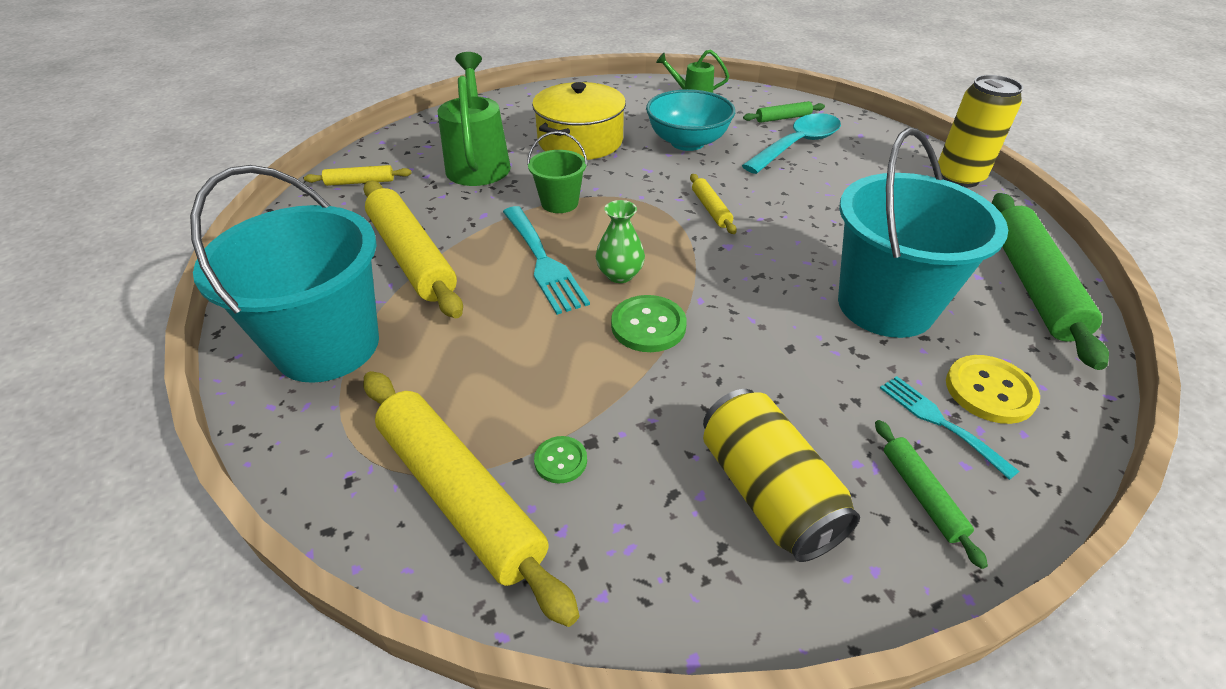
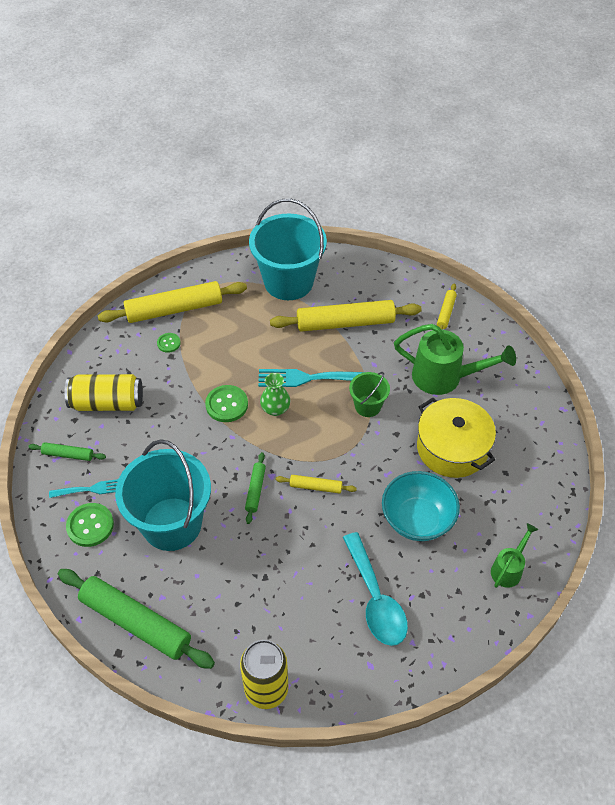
camera: 115 degrees right, 10 degrees up
green rolling pin [743,101,825,123] -> green rolling pin moved to [245,452,266,524]
yellow button [946,355,1040,424] -> green button [66,503,114,547]

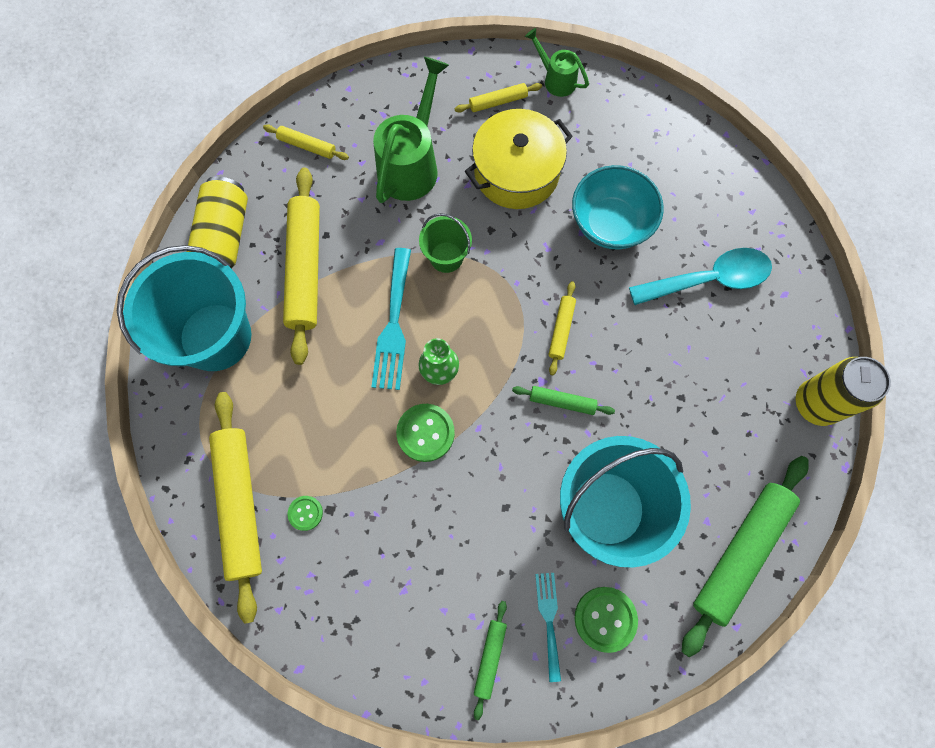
camera: 85 degrees left, 20 degrees up
yellow can [65,374,143,411] -> yellow can moved to [186,176,248,269]
green watering can [491,523,538,588] -> green watering can moved to [525,28,589,97]
none -> yellow rolling pin [454,83,542,113]

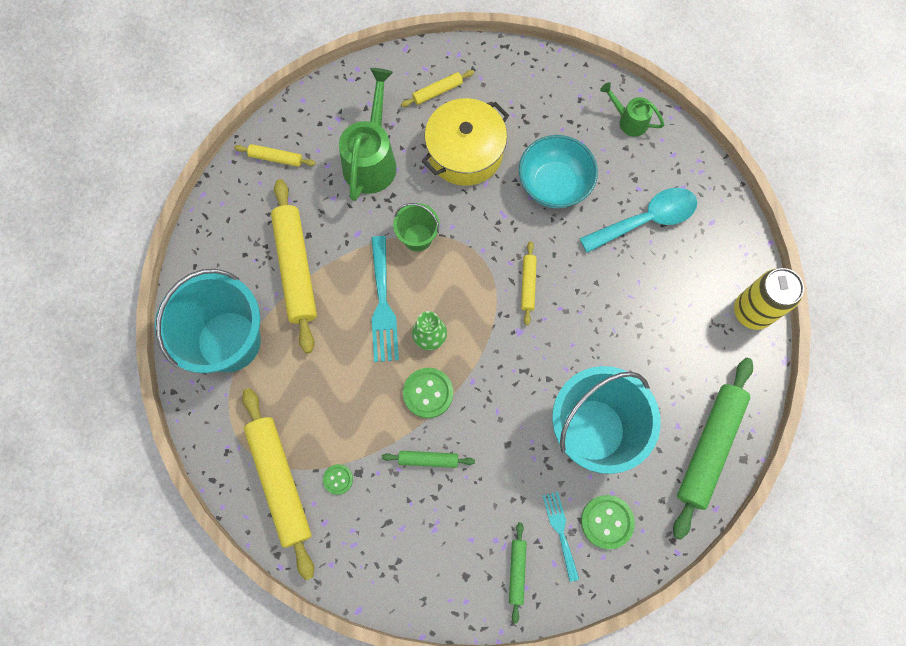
camera: 10 degrees left, 0 degrees up
yellow can [186,176,248,269] -> none
green rolling pin [512,386,615,415] -> green rolling pin moved to [382,451,475,468]
green watering can [525,28,589,97] -> green watering can moved to [600,82,664,137]

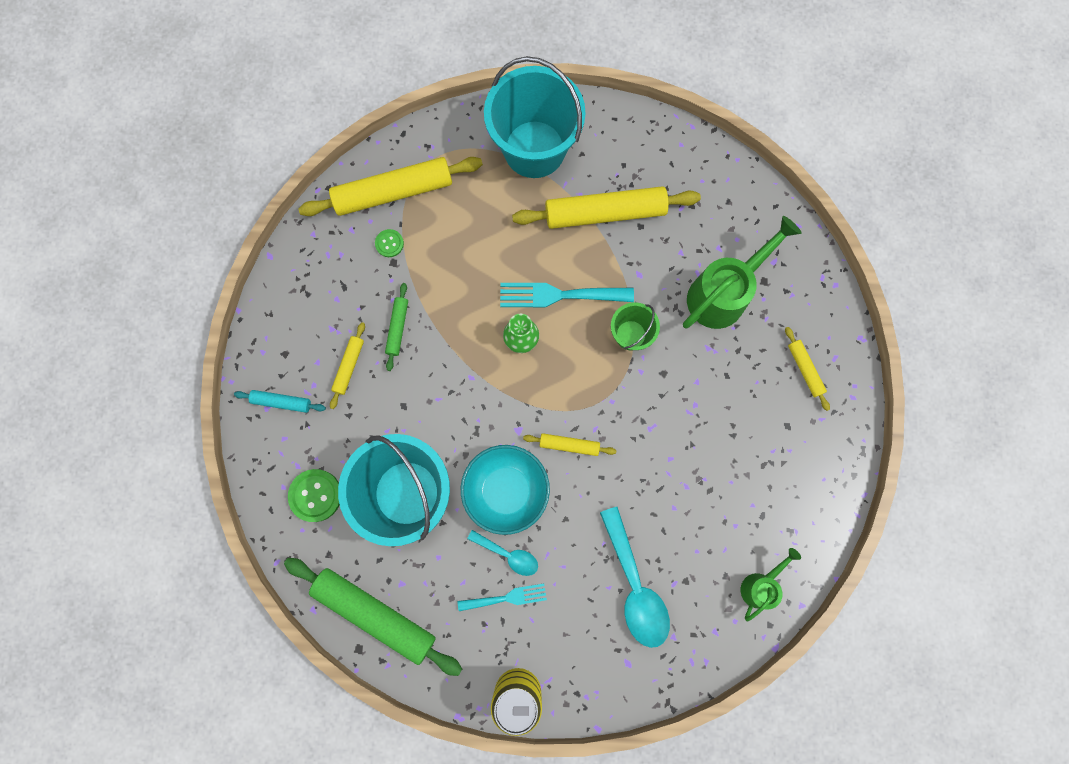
camera: 95 degrees right, 5 degrees up
yellow rolling pin [234,144,316,167] -> yellow rolling pin moved to [330,322,365,409]
green watering can [339,68,397,201] -> green watering can turned 60 degrees counterclockwise [683,216,801,329]
green button [403,368,453,418] -> none
yellow pot [422,98,509,186] -> none
green rolling pin [509,522,527,624] -> turquoise rolling pin [234,390,326,413]
turquoise bowl [519,135,598,208] -> turquoise bowl moved to [461,445,550,535]
turquoise fork [542,492,579,582] -> turquoise fork moved to [457,583,547,611]
none -> turquoise spoon [467,530,538,576]

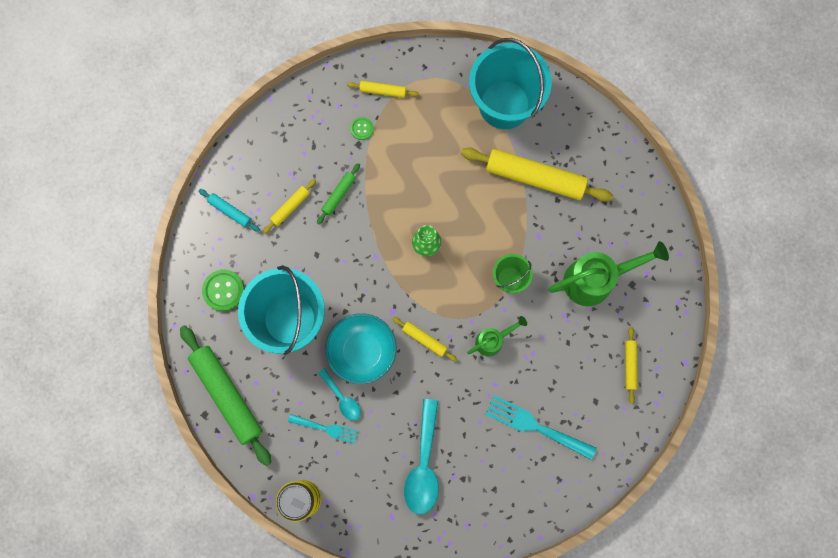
camera: 25 degrees right, 0 degrees up
yellow rolling pin [298,157,483,216] -> yellow rolling pin [347,81,419,98], size x0.47
turquoise fork [500,283,634,307] -> turquoise fork moved to [485,395,597,460]
green watering can [741,548,801,621] -> green watering can moved to [467,316,527,356]

